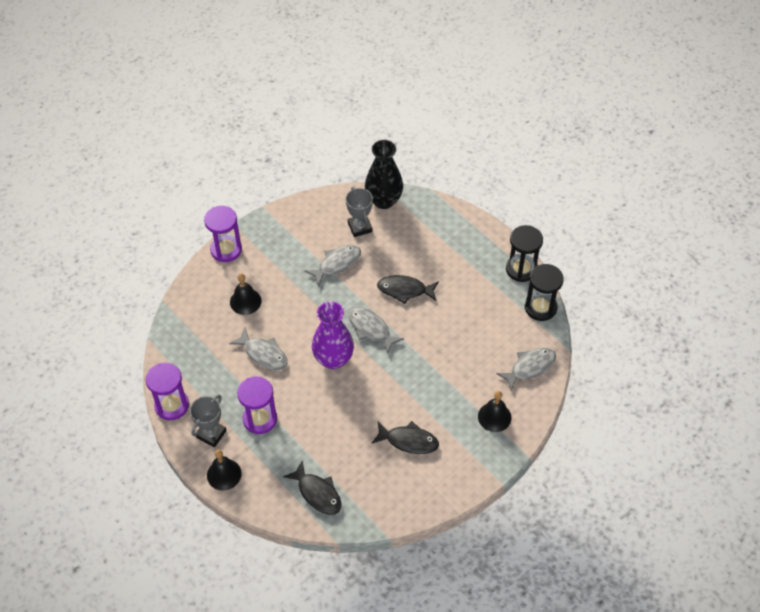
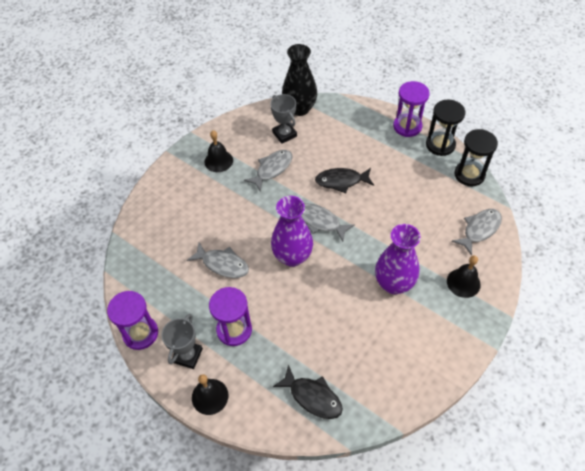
camera: 10 degrees left, 0 degrees up
purple hourglass [204,206,242,262] -> purple hourglass moved to [393,81,430,137]
black bell [230,273,261,315] -> black bell moved to [204,130,233,172]
black fish [371,421,439,454] -> none
none -> purple vase [375,224,421,294]

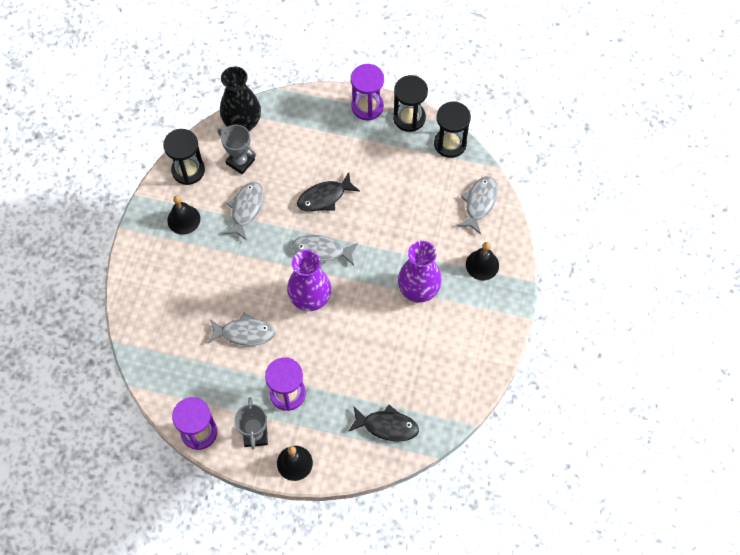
camera: 25 degrees left, 10 degrees up
none -> black hourglass [163,129,205,185]

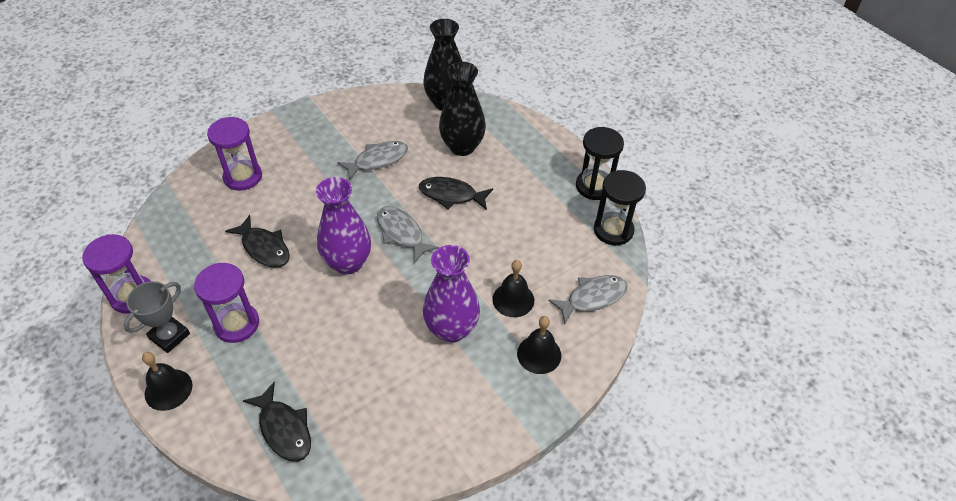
camera: 40 degrees right, 15 degrees down
black hourglass [163,129,205,185] -> none
black bell [167,195,200,235] -> black bell moved to [492,260,534,317]
grey fish [208,313,275,346] -> black fish [225,215,290,268]
grey trophy [217,124,256,174] -> none
purple hourglass [351,64,384,120] -> purple hourglass moved to [207,117,262,191]
none -> black vase [439,62,486,156]

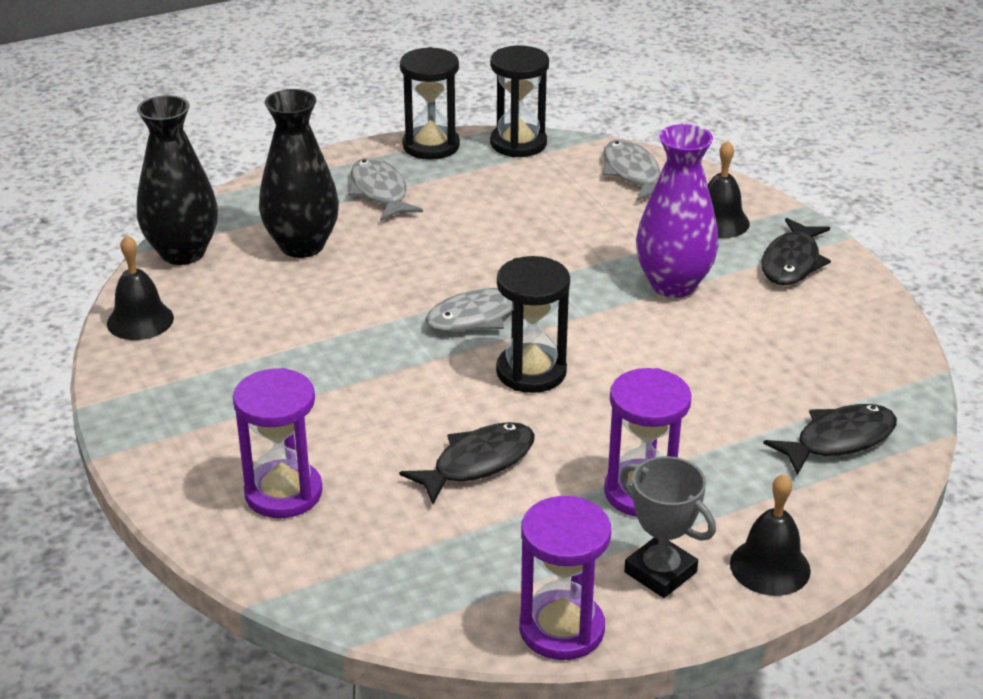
camera: 80 degrees left, 15 degrees down
purple vase [316,177,371,275] -> black hourglass [496,256,570,393]
grey fish [337,141,408,181] -> grey fish moved to [348,158,423,221]
black fish [419,177,493,210] -> black fish moved to [762,218,831,285]
black bell [492,260,534,317] -> black bell moved to [107,235,174,340]

